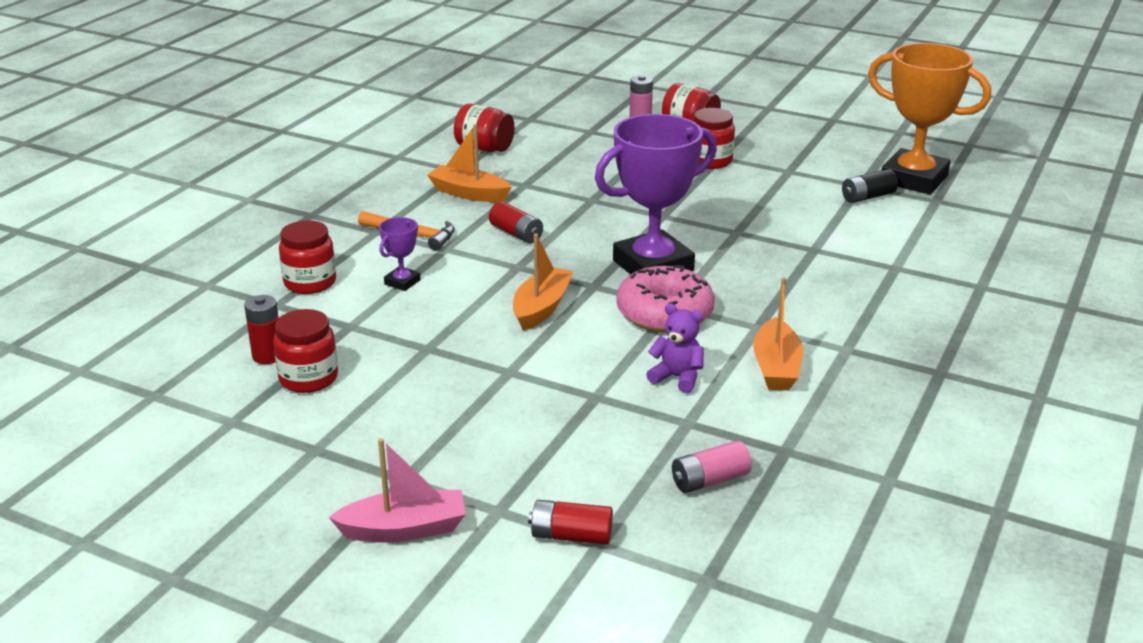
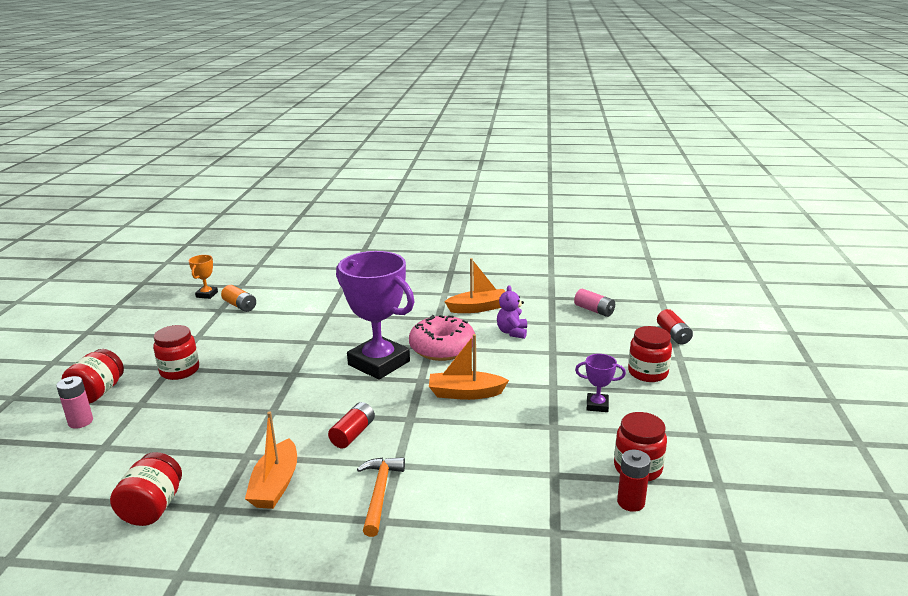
camera: 110 degrees left, 5 degrees down
red jar [279,220,336,294] -> red jar moved to [628,326,672,382]
pink boat [329,438,466,543] -> none
purple trophy [379,217,421,291] -> purple trophy moved to [575,354,626,412]
black battery [842,169,898,203] -> orange battery [221,285,256,312]
orange trophy [868,43,991,195] -> orange trophy [188,255,218,299], size x0.43

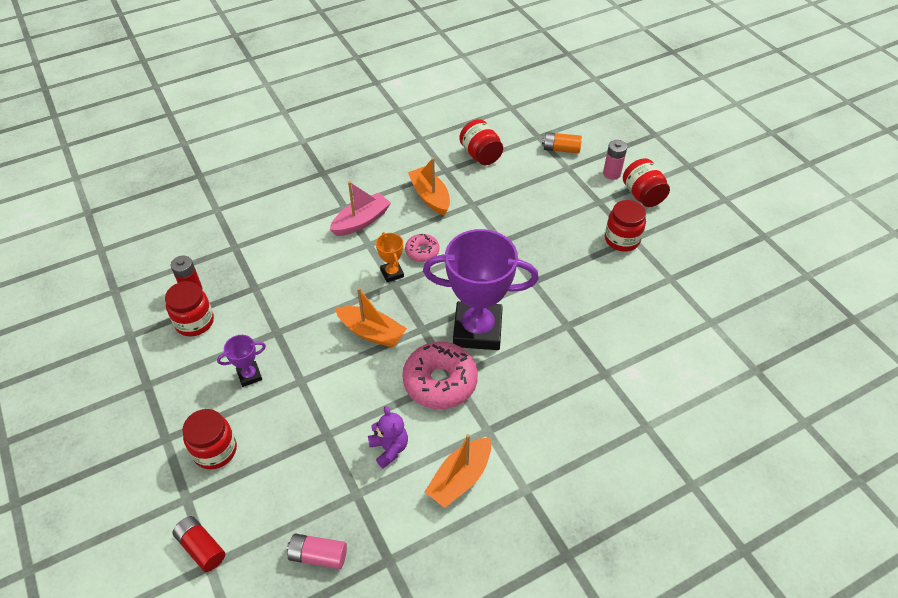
camera: 145 degrees right, 25 degrees up
orange trophy [188,255,218,299] -> orange trophy moved to [376,232,404,282]
orange battery [221,285,256,312] -> orange battery moved to [542,132,582,153]
red battery [328,402,375,448] -> pink donut [405,234,439,262]
orange hammer [357,457,405,537] -> pink boat [330,181,391,236]
orange boat [429,334,509,400] -> orange boat turned 60 degrees clockwise [335,287,407,348]

